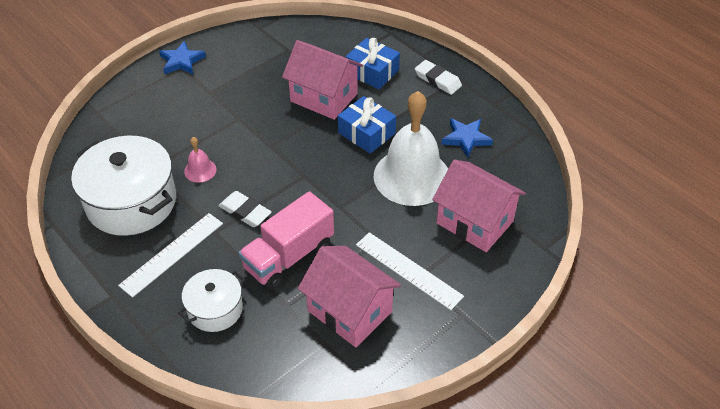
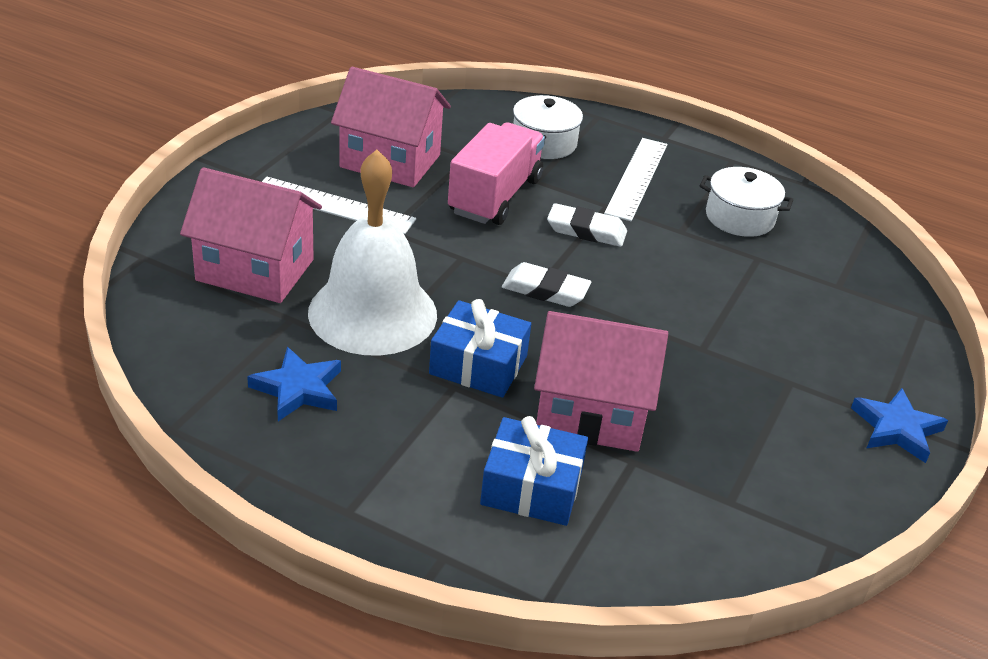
camera: 155 degrees right, 10 degrees down
white pot [71,136,176,236] -> white pot [700,167,793,237], size x0.55
pink bell [184,137,217,183] -> none
white eraser [415,60,462,95] -> white eraser moved to [502,262,591,307]

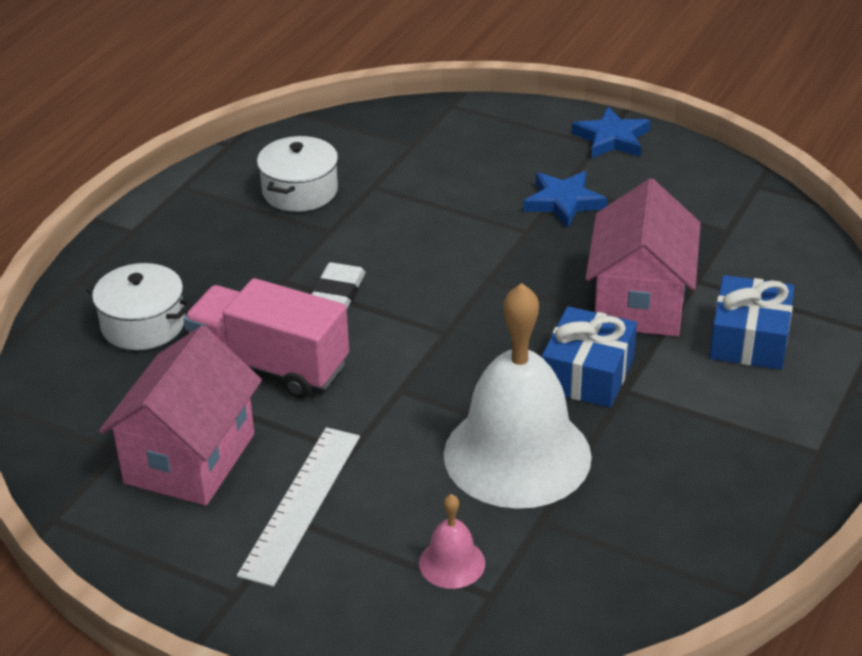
camera: 85 degrees left, 0 degrees up
pink house [180,167,322,303] -> pink bell [419,494,485,589]
blue star [247,347,341,421] -> blue star moved to [523,171,607,228]
white eraser [502,262,591,307] -> none
white ruler [604,138,667,221] -> none

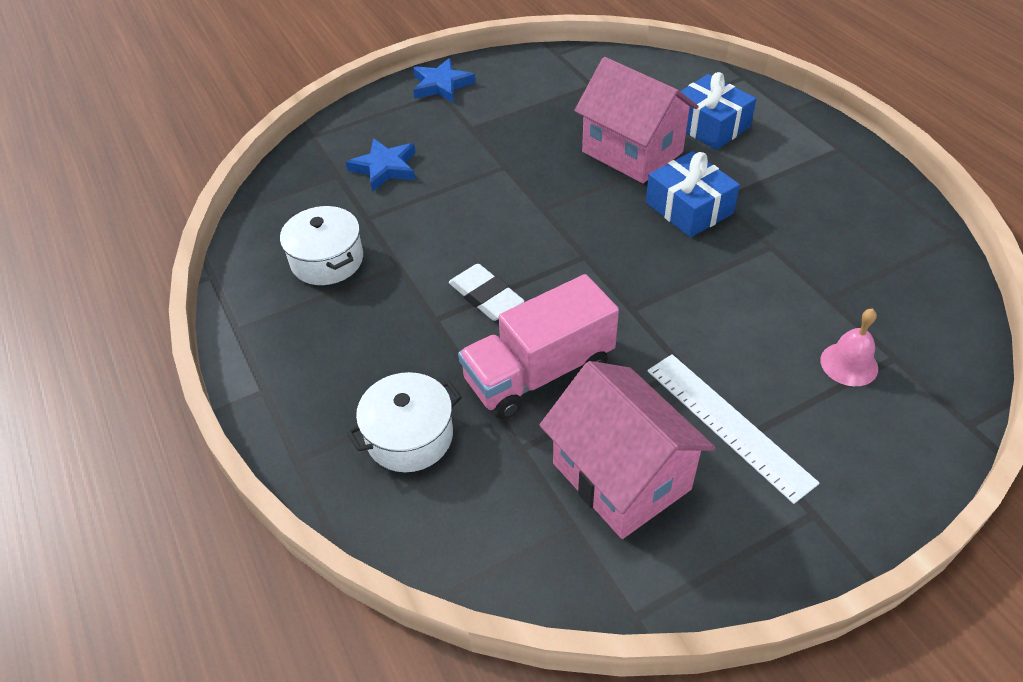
camera: 55 degrees left, 10 degrees up
white bell [444,283,592,509] -> none
blue star [523,171,607,228] -> blue star moved to [346,138,416,192]

